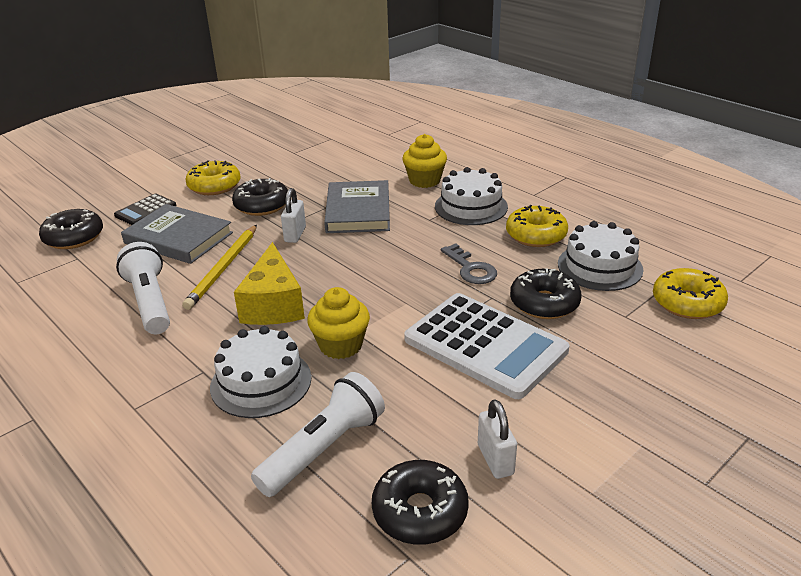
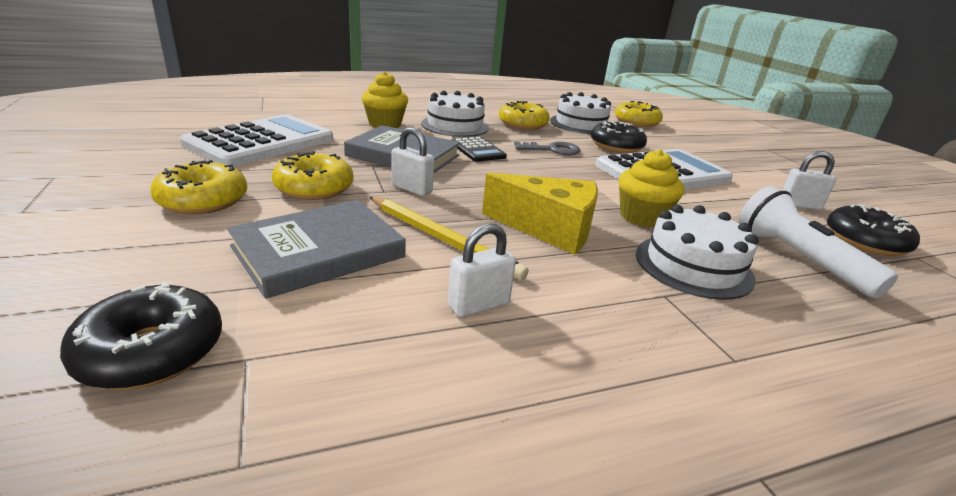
camera: 70 degrees left, 5 degrees down
black calculator [114,194,176,225] -> black calculator moved to [452,137,507,162]
white flashlight [116,242,170,334] -> white padlock [448,224,516,317]
black donut [232,178,288,216] -> yellow donut [272,151,354,200]
none -> white calculator [180,115,333,167]

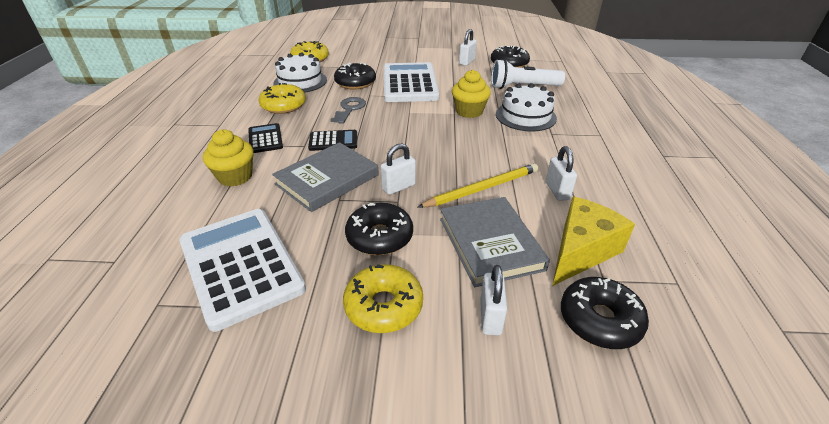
camera: 65 degrees left, 10 degrees up
yellow donut [272,151,354,200] -> black donut [345,203,413,255]
white cake [421,91,489,137] -> black calculator [248,123,283,153]
yellow cheese [482,173,598,255] -> yellow cheese moved to [552,197,635,286]
none -> white padlock [480,265,507,335]

